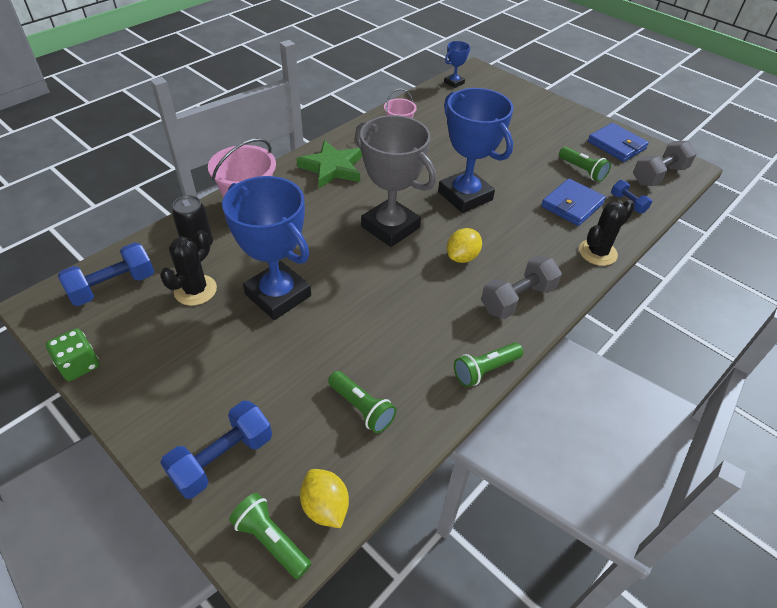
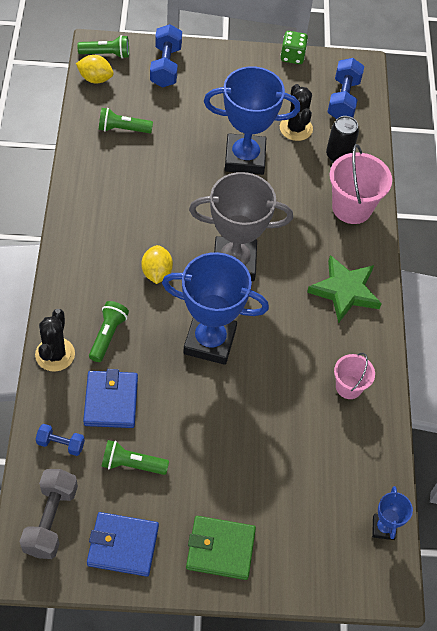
camera: 135 degrees right, 10 degrees up
green flashlight [454,342,523,387] -> green flashlight moved to [89,301,129,362]
grey dumbbell [481,255,562,319] -> none
none -> green wallet [186,516,256,580]

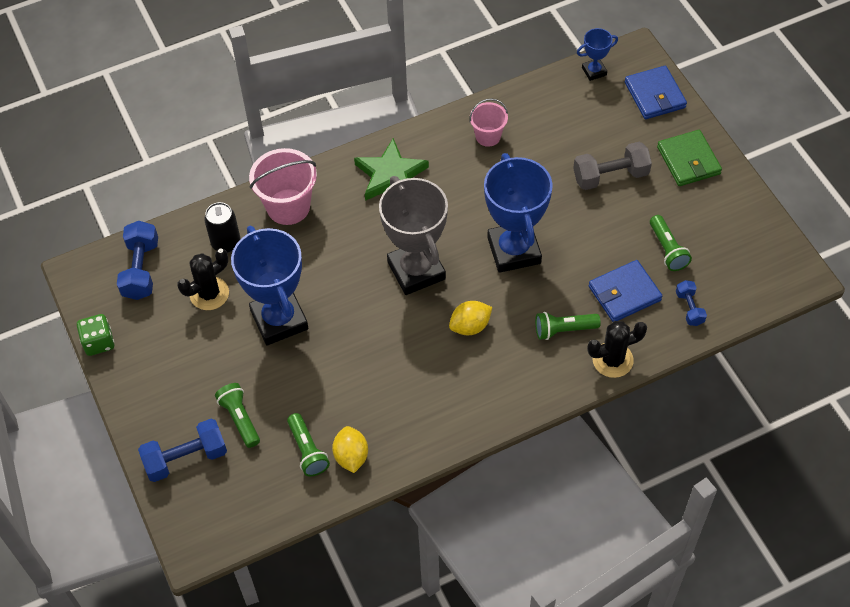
camera: 110 degrees left, 0 degrees up
grey dumbbell [19,469,78,559] -> grey dumbbell moved to [573,142,652,190]
yellow lemon [76,55,114,84] -> yellow lemon moved to [332,426,368,473]
green flashlight [77,35,129,59] -> green flashlight moved to [215,383,260,448]
blue wallet [87,512,159,577] -> blue wallet moved to [625,65,687,119]
blue dumbbell [327,58,364,119] -> blue dumbbell turned 75 degrees counterclockwise [117,221,158,300]

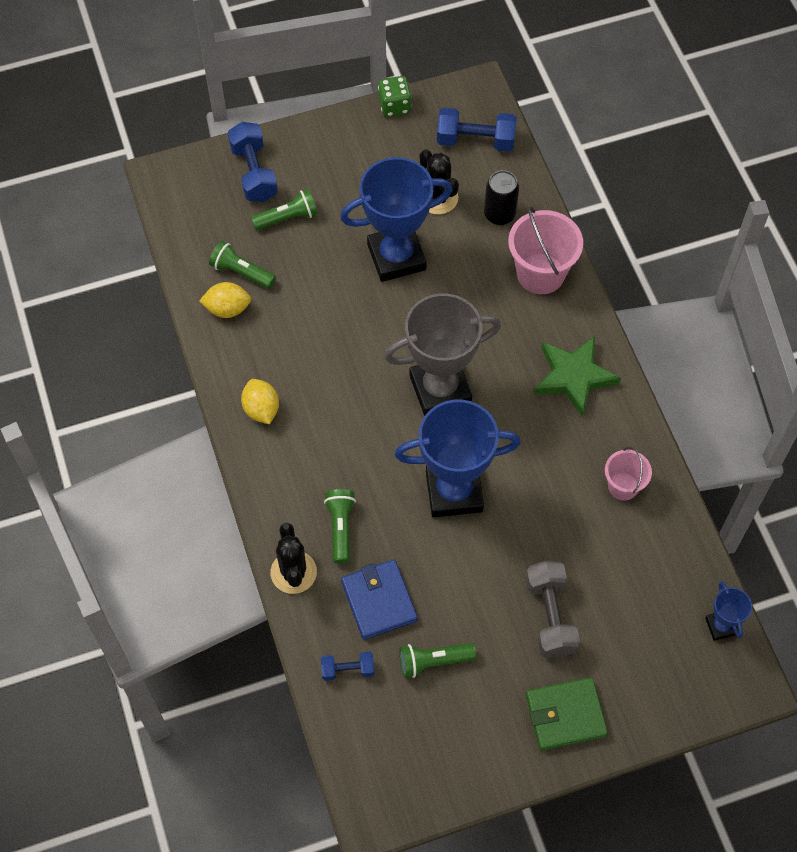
camera: 95 degrees right, 5 degrees up
green flashlight [287,413,330,477] -> green flashlight turned 45 degrees clockwise [209,241,276,289]
yellow lemon [449,301,492,335] -> yellow lemon moved to [241,379,279,424]
blue wallet [625,65,687,119] -> none

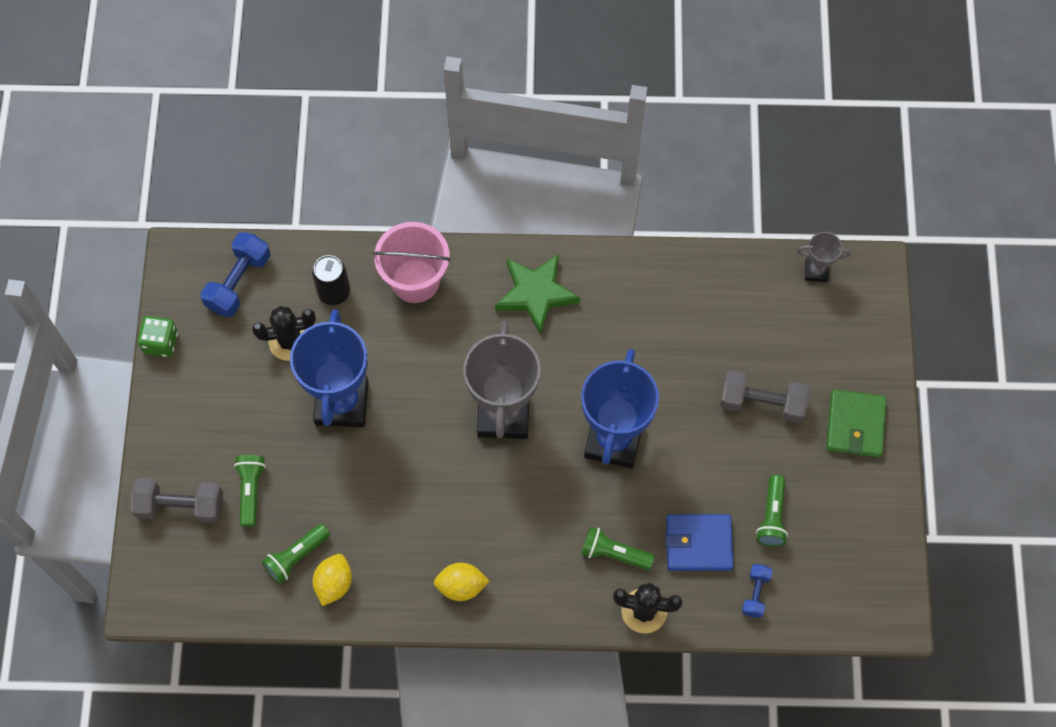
camera: 70 degrees left, 5 degrees up
blue dumbbell [228,122,278,202] -> grey dumbbell [130,478,223,524]
pink bucket [605,447,652,500] -> none
blue trophy [705,582,752,641] -> grey trophy [797,232,851,282]

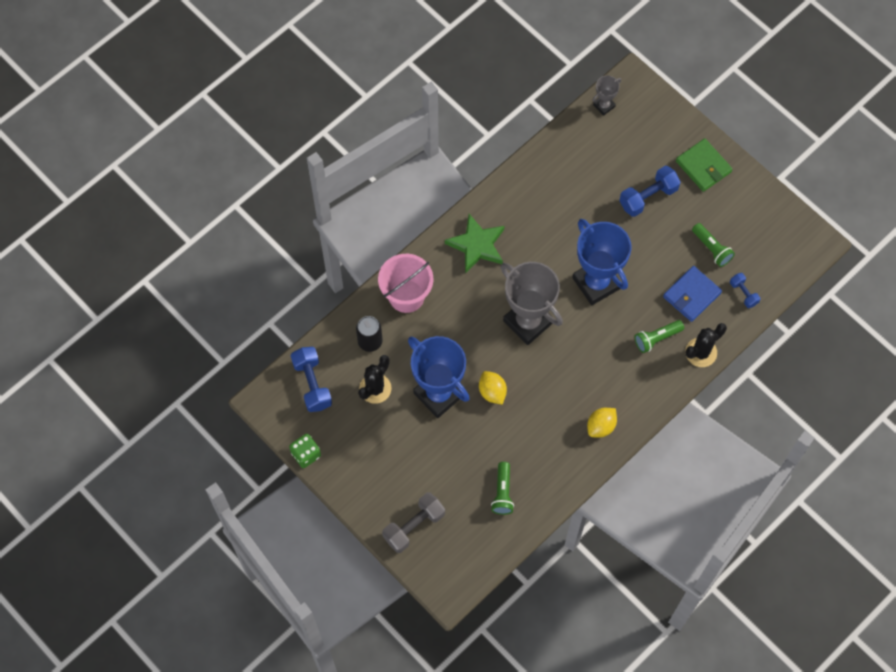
camera: 45 degrees left, 0 degrees up
green flashlight [234,455,266,527] -> none
yellow lemon [313,554,352,606] -> yellow lemon moved to [479,371,507,405]
grey dumbbell [720,370,810,423] -> blue dumbbell [619,166,681,217]

